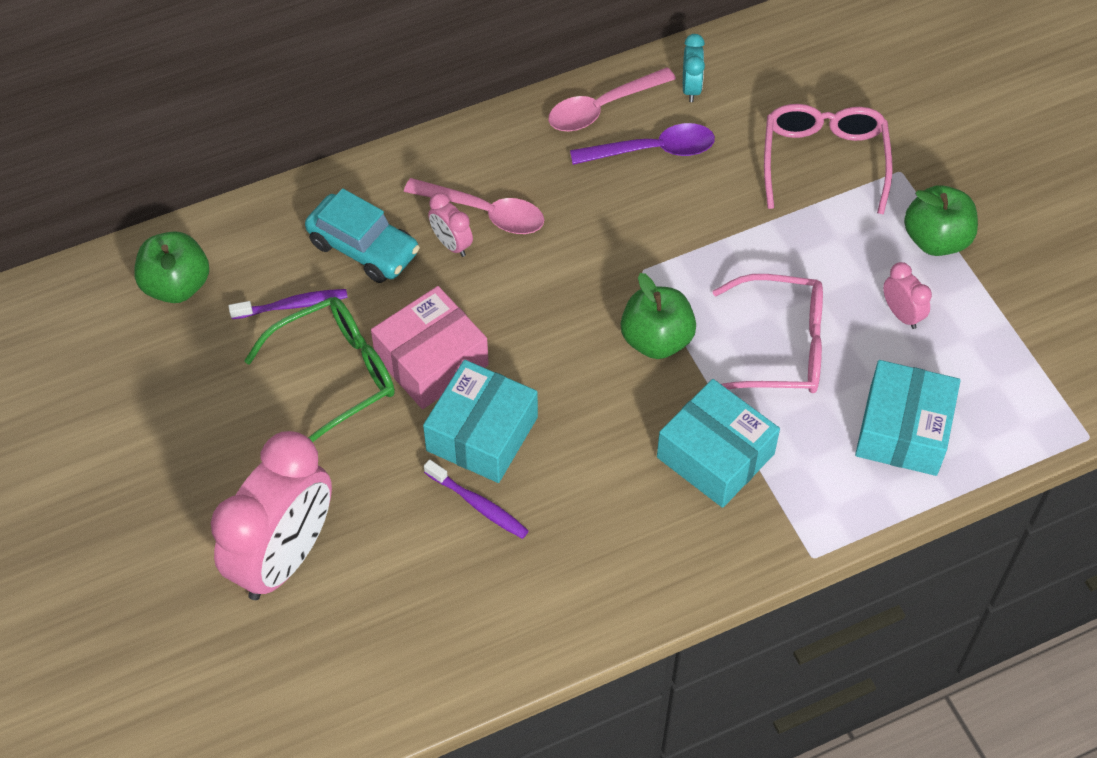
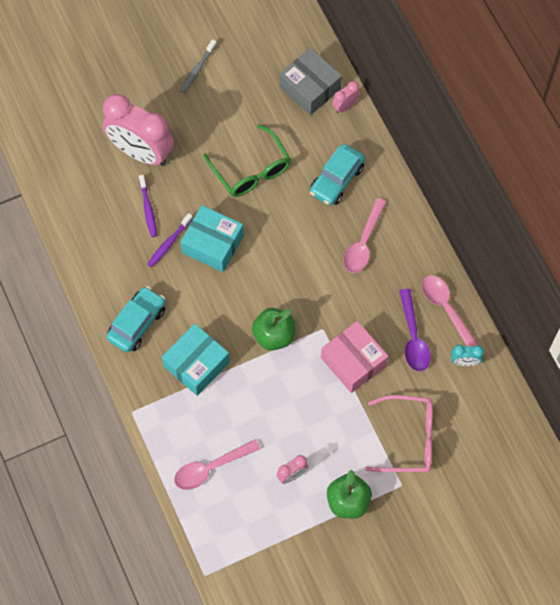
camera: 90 degrees right, 10 degrees up
green apple [134,231,209,303] -> grey box [279,48,342,115]
purple toothbrush [228,289,348,319] -> purple toothbrush moved to [139,175,157,237]
pink box [371,286,489,409] -> pink box moved to [321,321,388,393]
pink clock [428,193,473,257] -> pink clock moved to [332,81,360,113]
pink glasses [713,274,823,393] -> none
turquoise box [855,360,961,476] -> pink spoon [174,439,261,490]
none -> turquoise car [106,286,166,353]
none -> grey toothbrush [180,39,217,93]

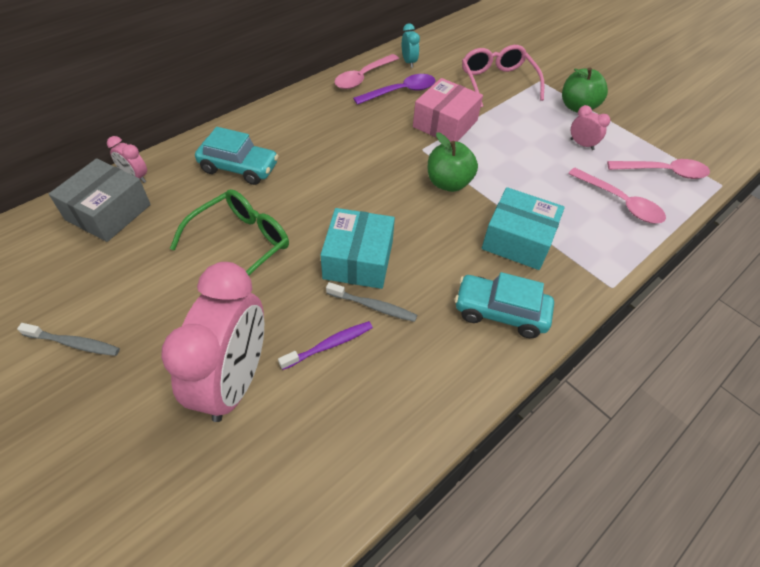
camera: 110 degrees left, 15 degrees down
purple toothbrush [147,213,193,268] -> grey toothbrush [326,282,417,322]
pink spoon [344,198,386,273] -> pink spoon moved to [607,159,710,179]

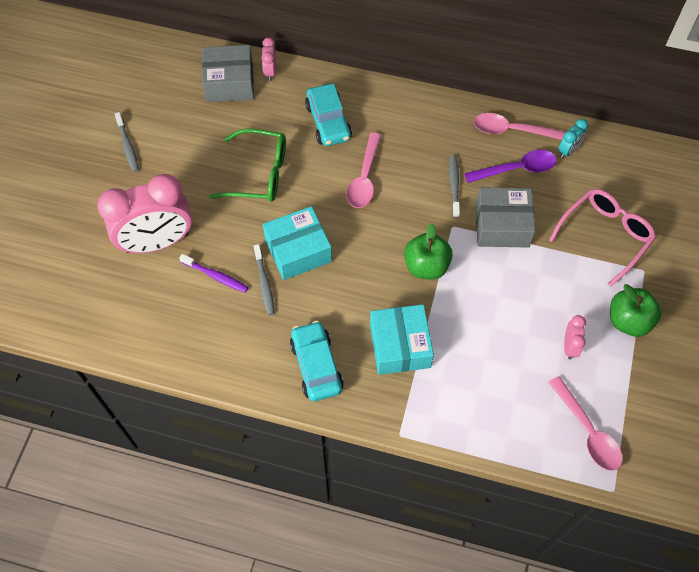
camera: 60 degrees right, 10 degrees up
purple spoon [353,74,436,105] -> purple spoon turned 45 degrees counterclockwise [465,150,557,183]
pink box [413,78,483,142] -> grey box [475,187,535,247]
pink spoon [568,168,666,223] -> pink spoon moved to [346,133,381,208]
none -> grey toothbrush [449,155,460,218]

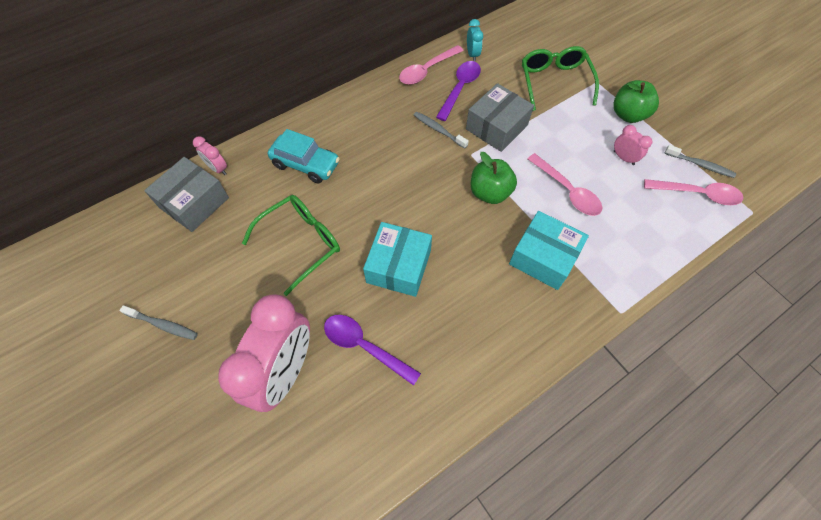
camera: 50 degrees left, 0 degrees up
purple toothbrush [179,254,248,293] -> purple spoon [324,315,421,386]
grey toothbrush [254,244,275,315] -> grey toothbrush moved to [664,145,736,178]
turquoise car [290,321,344,401] -> none
pink spoon [346,133,381,208] -> pink spoon moved to [528,153,602,216]
pink glasses [549,189,656,287] -> green glasses [522,46,599,111]

